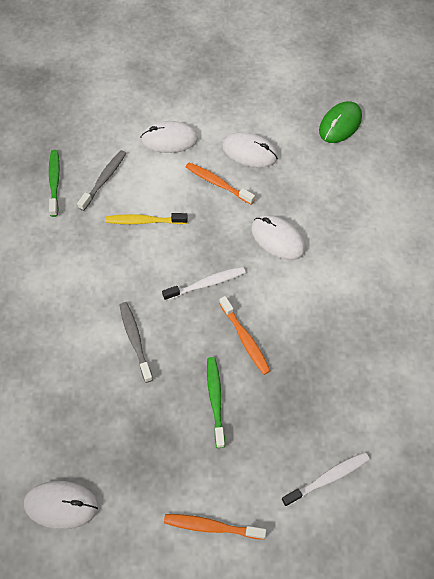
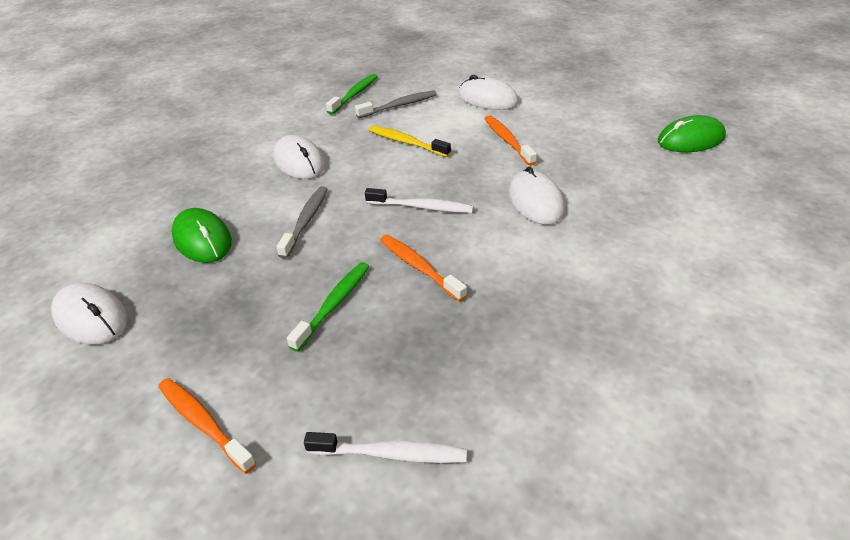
camera: 35 degrees right, 20 degrees down
orange toothbrush [219,296,270,375] -> orange toothbrush turned 135 degrees clockwise [380,235,467,302]
white mouse [222,132,278,168] -> white mouse moved to [273,135,325,179]
none -> green mouse [172,208,232,263]

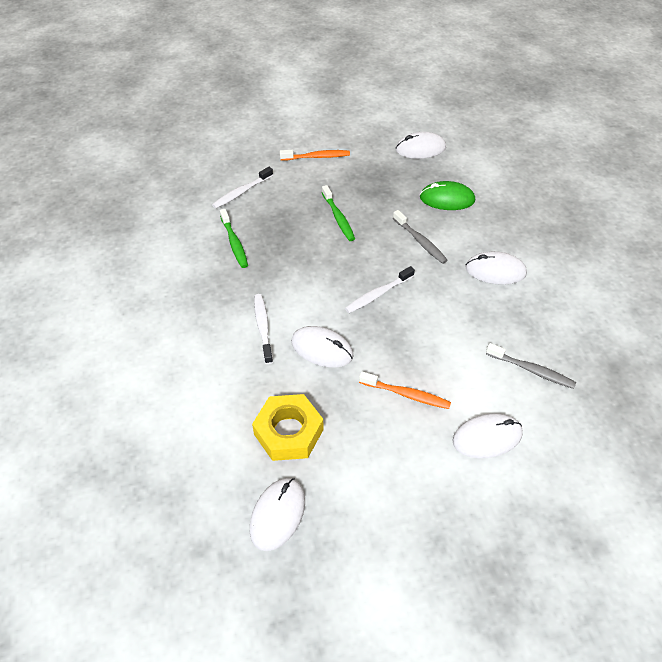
camera: 130 degrees right, 10 degrees up
green toothbrush [326,74,378,115] -> green toothbrush moved to [220,209,248,268]
grey toothbrush [355,90,437,118] -> grey toothbrush turned 75 degrees counterclockwise [486,343,576,389]
yellow toothbrush [369,126,451,157] -> none
orange toothbrush [380,235,467,302] -> none
green mouse [658,115,726,152] -> white mouse [250,478,305,551]
none -> yellow nut [252,394,323,461]
none -> white toothbrush [254,294,273,364]

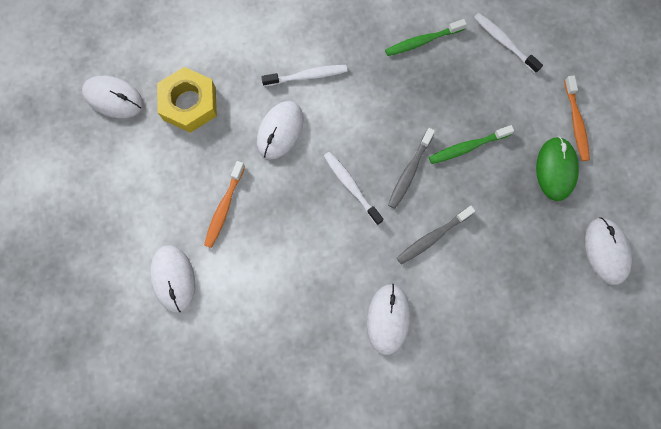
camera: 90 degrees right, 25 degrees up
green mouse [420,181,475,210] -> green mouse moved to [536,137,579,201]
grey toothbrush [486,343,576,389] -> grey toothbrush moved to [388,128,435,209]

